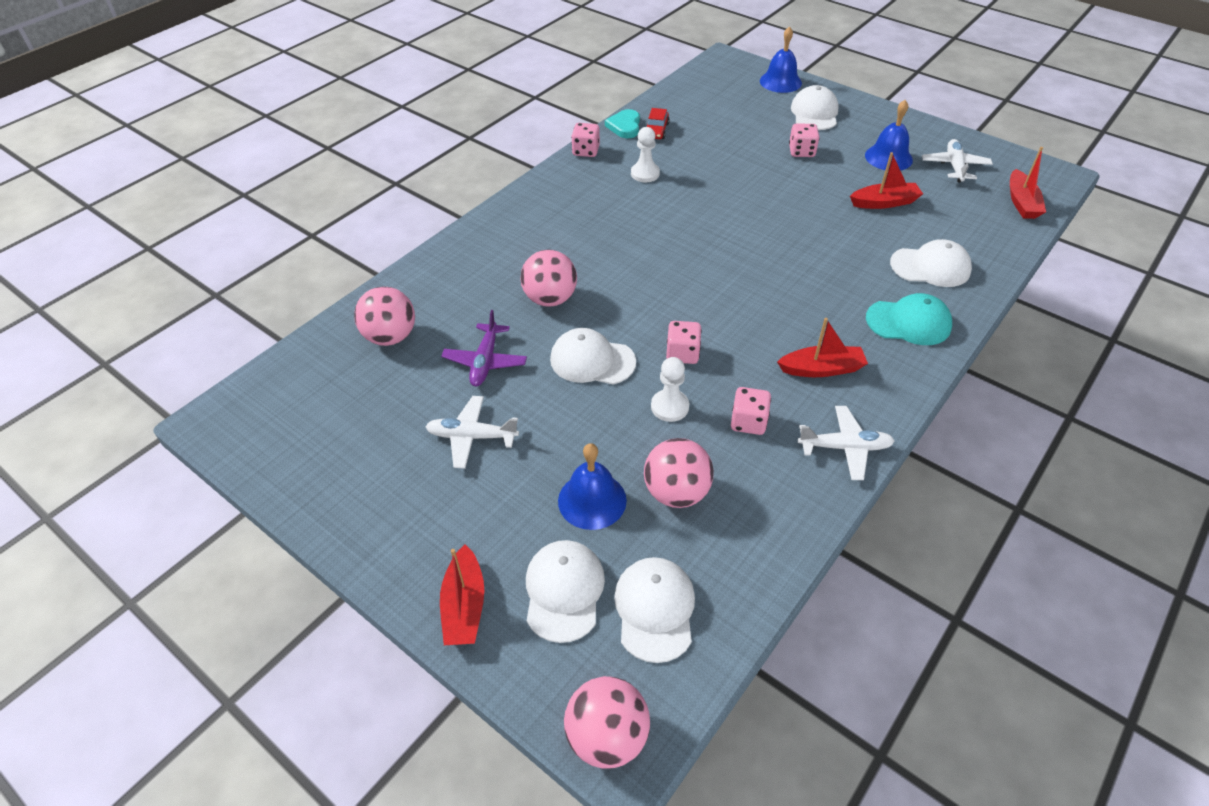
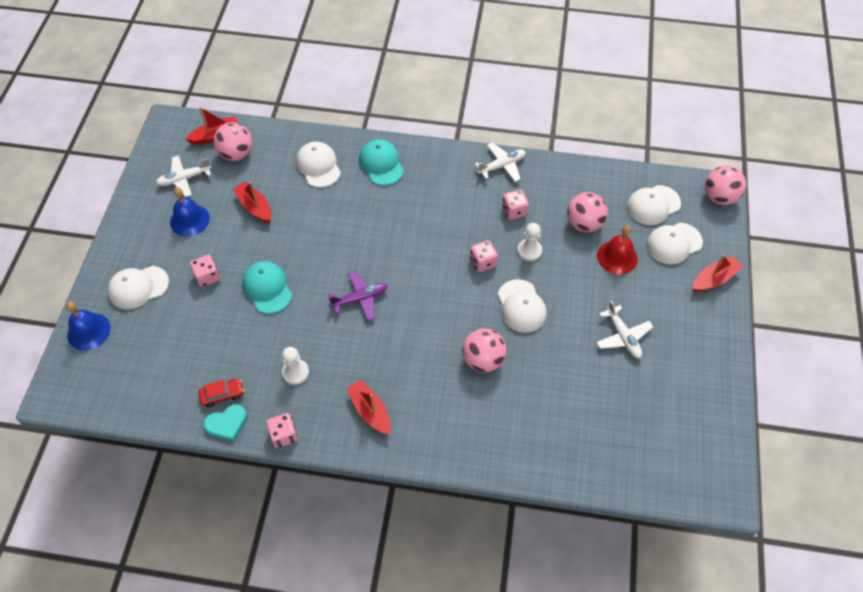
camera: 120 degrees left, 10 degrees up
pink ball [354,287,415,346] -> pink ball moved to [214,122,252,161]
purple plane [441,310,527,386] -> purple plane moved to [329,271,388,321]
blue bell [558,443,627,530] -> red bell [597,225,638,274]
red boat [777,318,868,377] -> red boat moved to [346,380,391,435]
white plane [798,406,895,480] -> white plane turned 90 degrees clockwise [475,142,525,182]
none -> turquoise cap [242,261,292,314]

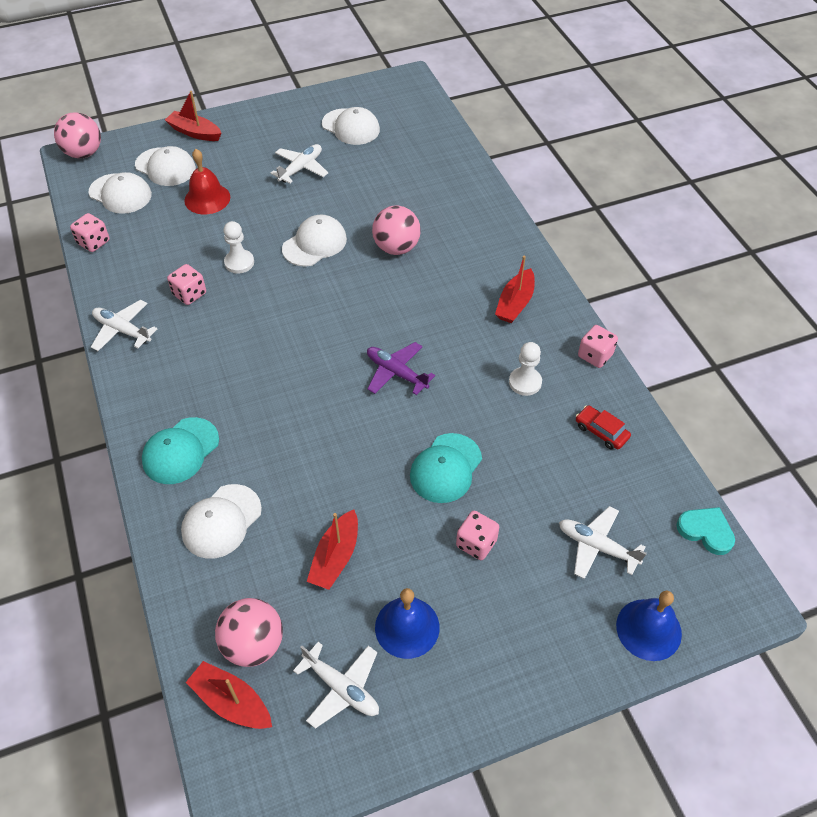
camera: 120 degrees left, 5 degrees down
white cap [108,266,169,309] -> white cap moved to [322,107,380,145]
turquoise heart [203,404,247,442] -> turquoise heart moved to [676,507,735,555]
pink dice [470,240,498,272] -> pink dice moved to [70,213,110,252]
pink ball [567,192,608,232] -> none
none -> white plane [559,506,647,579]

